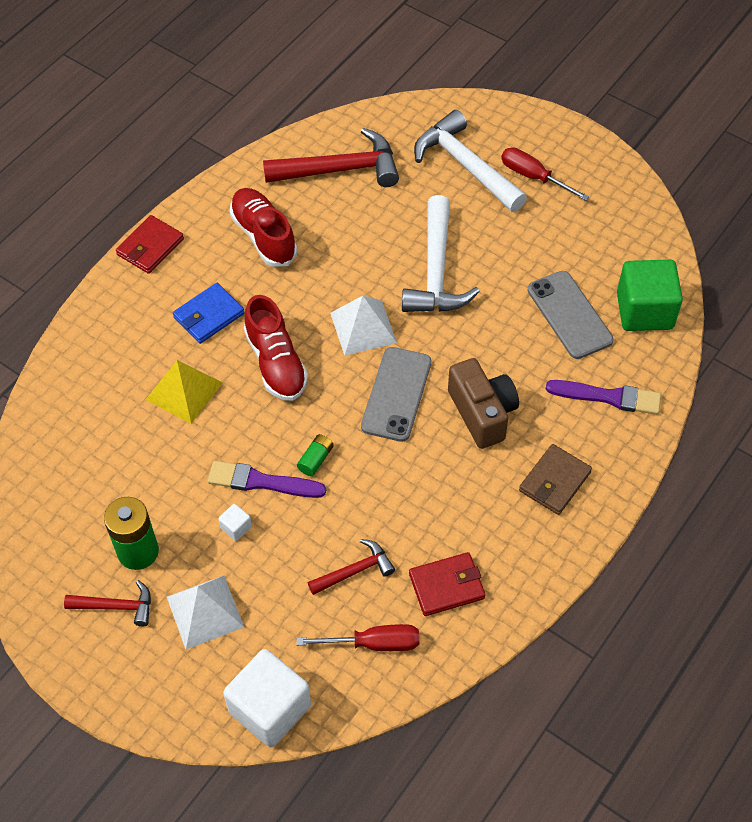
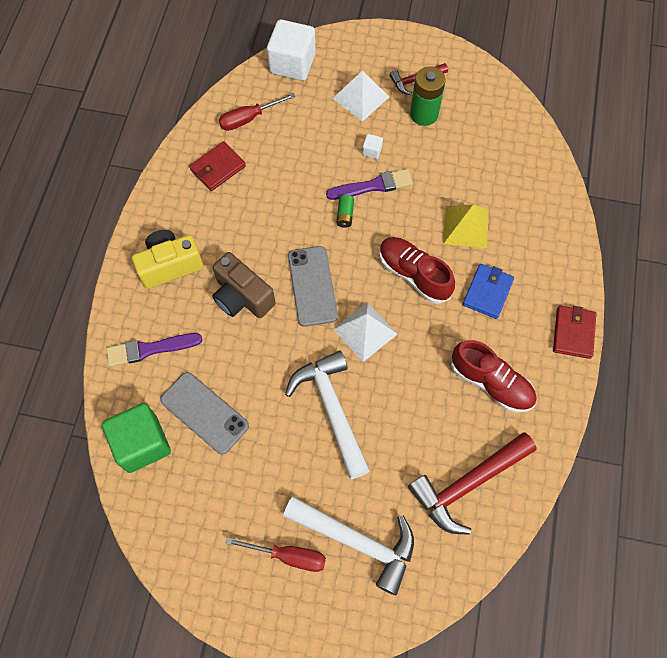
camera: 155 degrees right, 10 degrees up
red hammer [308,539,395,595] -> none
brown wallet [519,444,592,515] -> yellow camera [132,230,204,289]

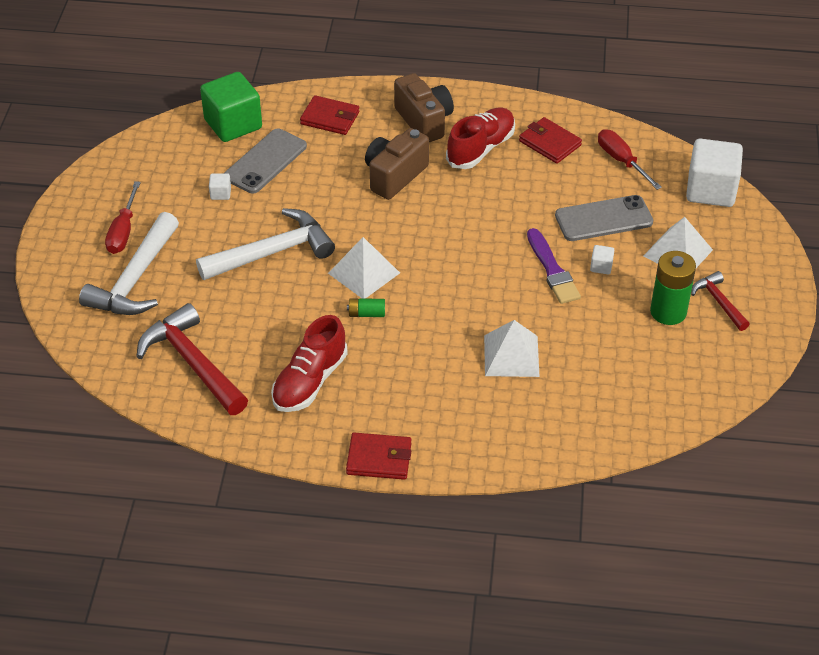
camera: 85 degrees right, 20 degrees down
purple brush [106,333,203,367] -> red wallet [300,95,360,135]
yellow camera [132,230,204,289] -> brown camera [394,73,454,142]
grey phone [288,246,338,327] -> grey phone moved to [555,195,653,241]
green battery [336,195,354,228] -> green battery moved to [347,298,385,317]
red shoe [379,237,455,304] -> red shoe moved to [446,107,515,169]
yellow pyramid [443,204,489,248] -> white pyramid [484,320,540,377]
blue wallet [463,264,514,319] -> none
none -> white cube [209,173,231,200]

